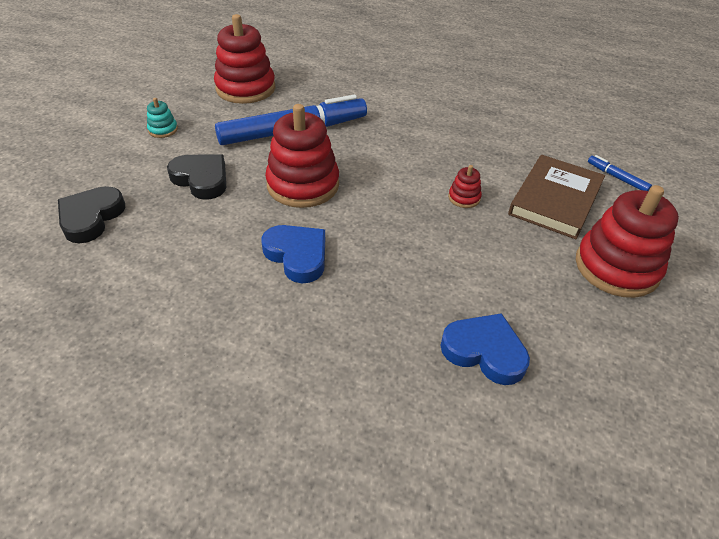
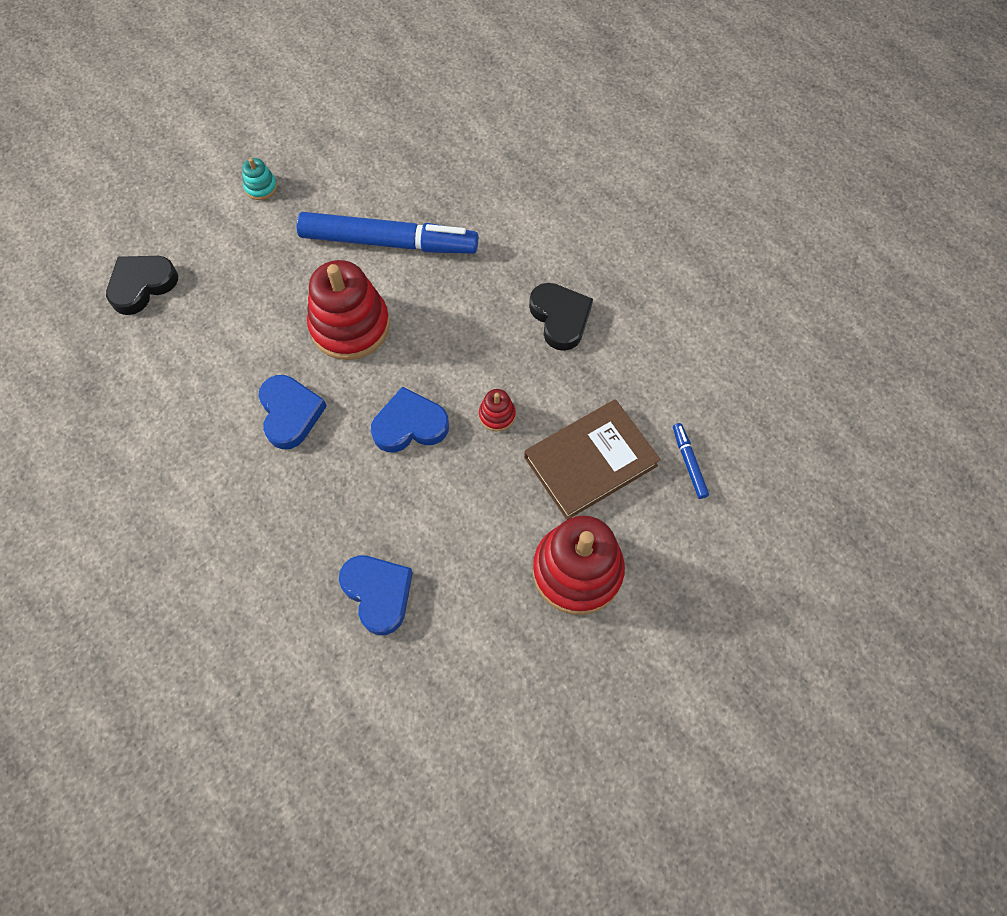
camera: 30 degrees right, 20 degrees up
black heart [167,154,226,200] -> black heart moved to [529,283,593,351]
red stacking toy [214,14,275,104] -> none
none -> blue heart [371,387,449,452]

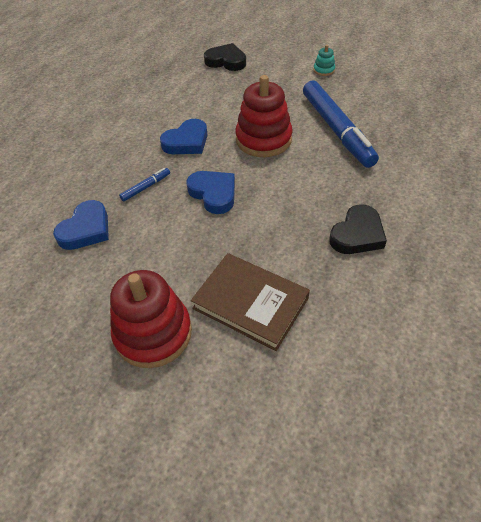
camera: 65 degrees right, 15 degrees down
red stacking toy [479,389,516,431] -> none
blue marker [673,423,709,499] -> blue marker moved to [119,168,170,202]

